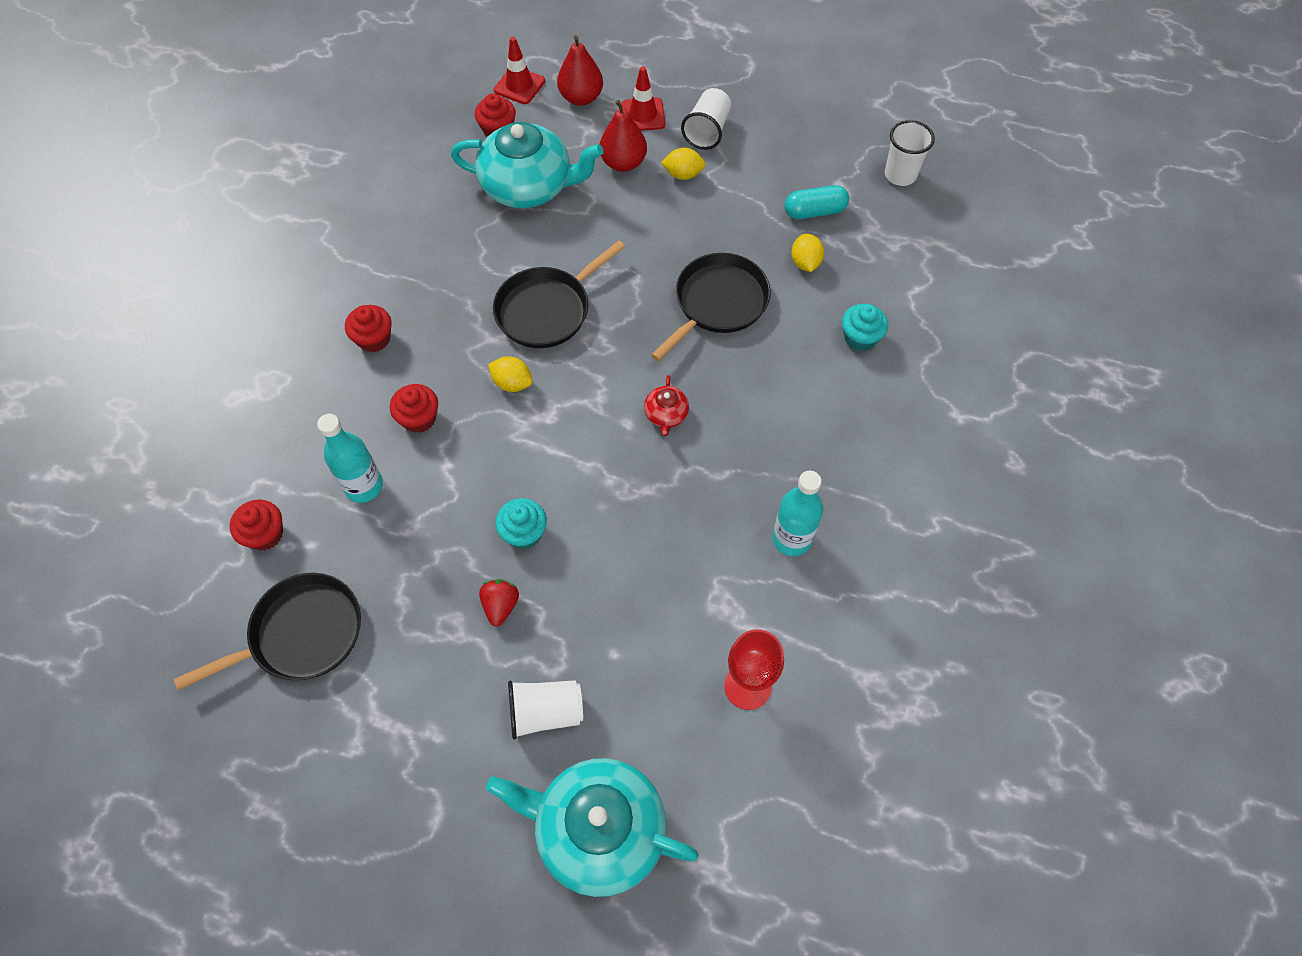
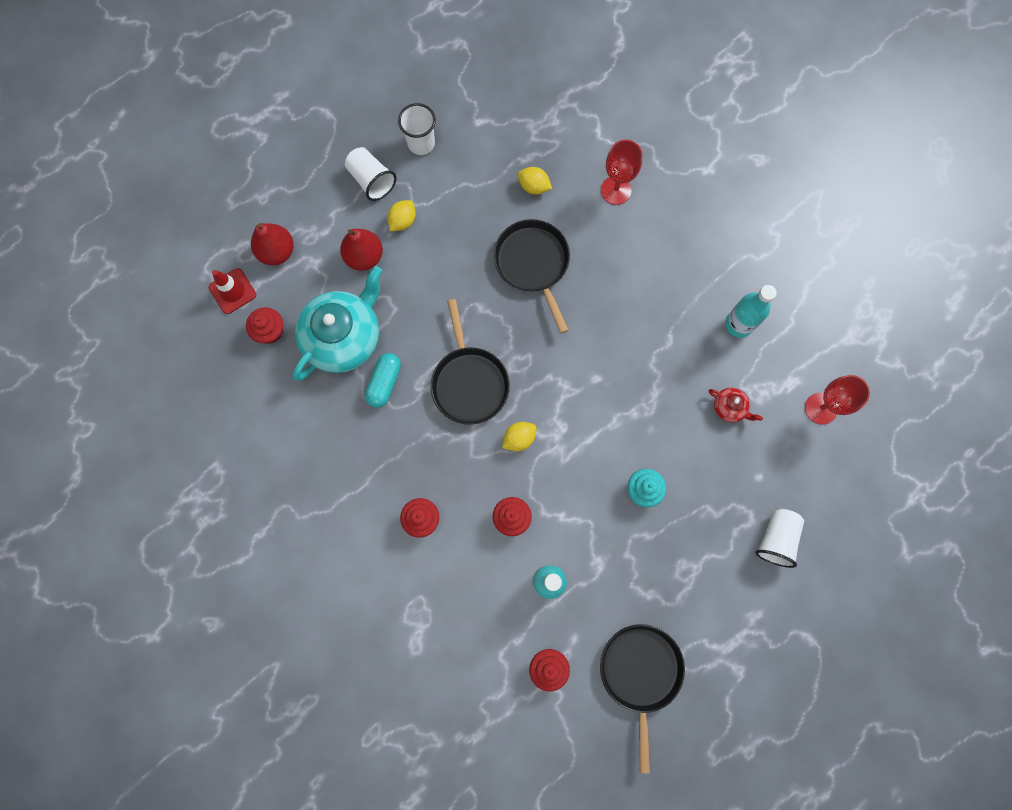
camera: 60 degrees left, 15 degrees up
red strawberry [479,579,519,627] -> none
turquoise teapot [486,758,699,897] -> none
red traffic cone [621,66,665,131] -> none
red teapot [644,375,689,436] -> red teapot moved to [709,388,763,423]
turquoise capsule [785,185,849,219] -> turquoise capsule moved to [365,353,401,408]
turquoise cupcake [842,304,888,351] -> red goblet [601,140,643,205]
white cup [885,120,935,186] -> white cup moved to [398,103,436,155]

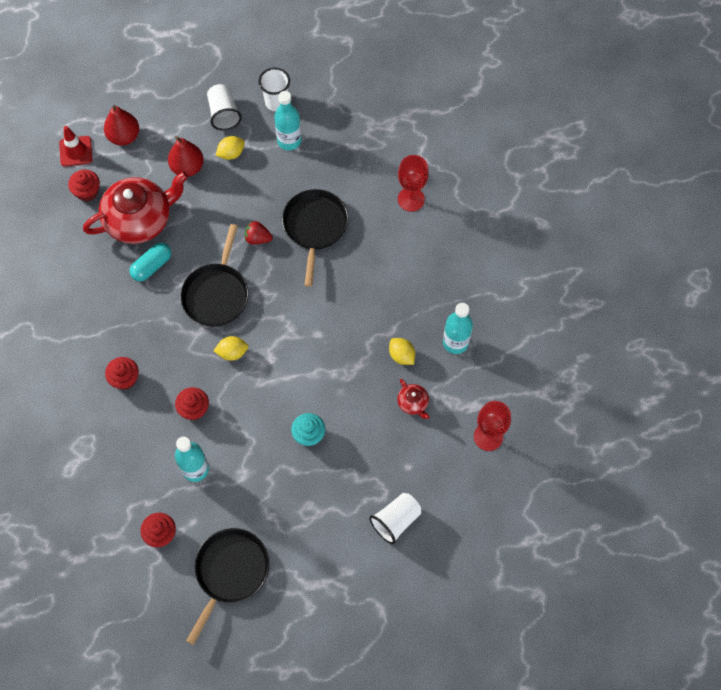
camera: 25 degrees right, 10 degrees down
turquoise teapot [293,266,382,381] -> red teapot [83,171,188,244]
yellow lemon [518,167,552,195] -> yellow lemon moved to [389,338,415,365]
none -> red strawberry [245,220,272,245]
none -> turquoise bottle [274,91,301,150]

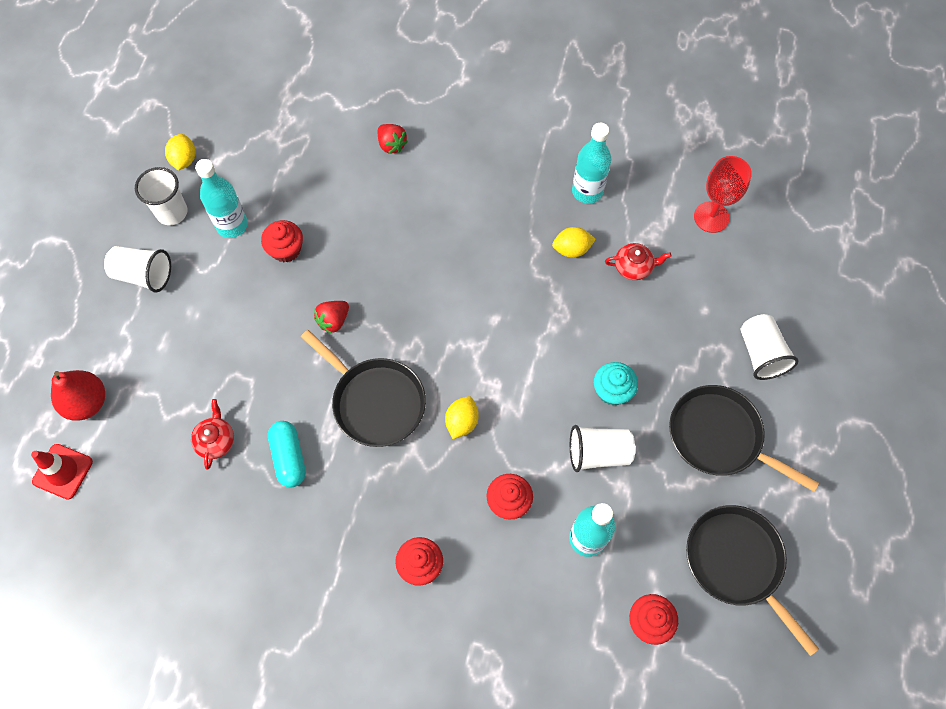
camera: 60 degrees left, 0 degrees up
red cupcake [68,169,100,201] -> red cupcake moved to [261,220,303,262]
red teapot [83,171,188,244] -> red teapot [191,399,234,469], size x0.43
red pear [168,136,204,177] -> none
yellow lemon [215,136,245,160] -> yellow lemon moved to [165,134,195,170]
black pan [282,189,348,287] -> black pan moved to [669,385,819,492]
red goblet [398,155,429,211] -> red strawberry [378,124,408,154]
none -> white cup [570,425,635,472]

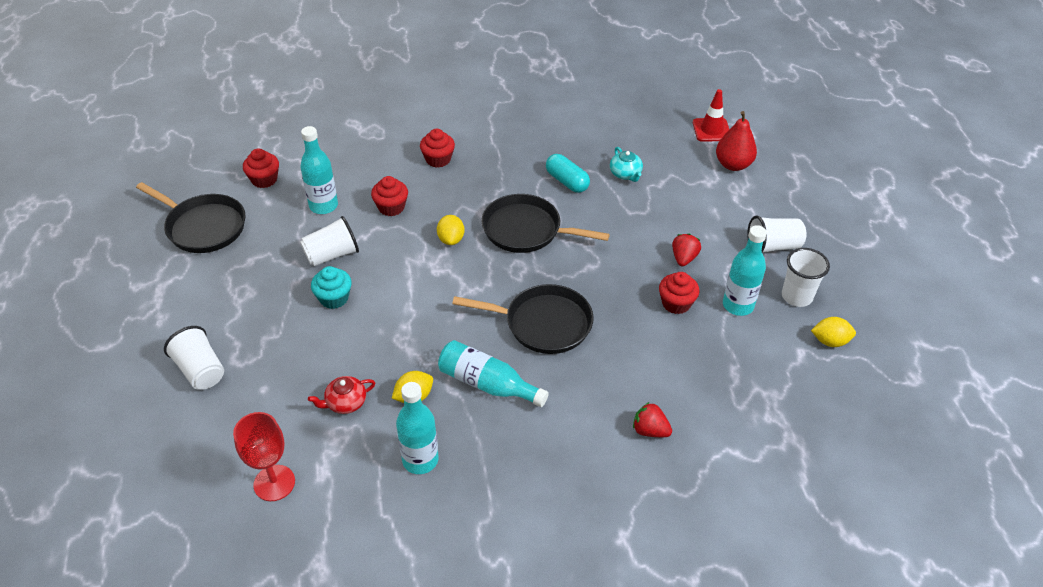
camera: 155 degrees right, 20 degrees down
yellow lemon [165,134,195,170] -> yellow lemon turned 60 degrees counterclockwise [811,317,856,347]
red teapot [191,399,234,469] -> turquoise teapot [610,147,643,182]
red strawberry [314,301,349,334] -> red strawberry moved to [672,234,701,266]
black pan [669,385,819,492] -> black pan moved to [452,284,594,354]
none -> turquoise bottle [438,340,549,407]

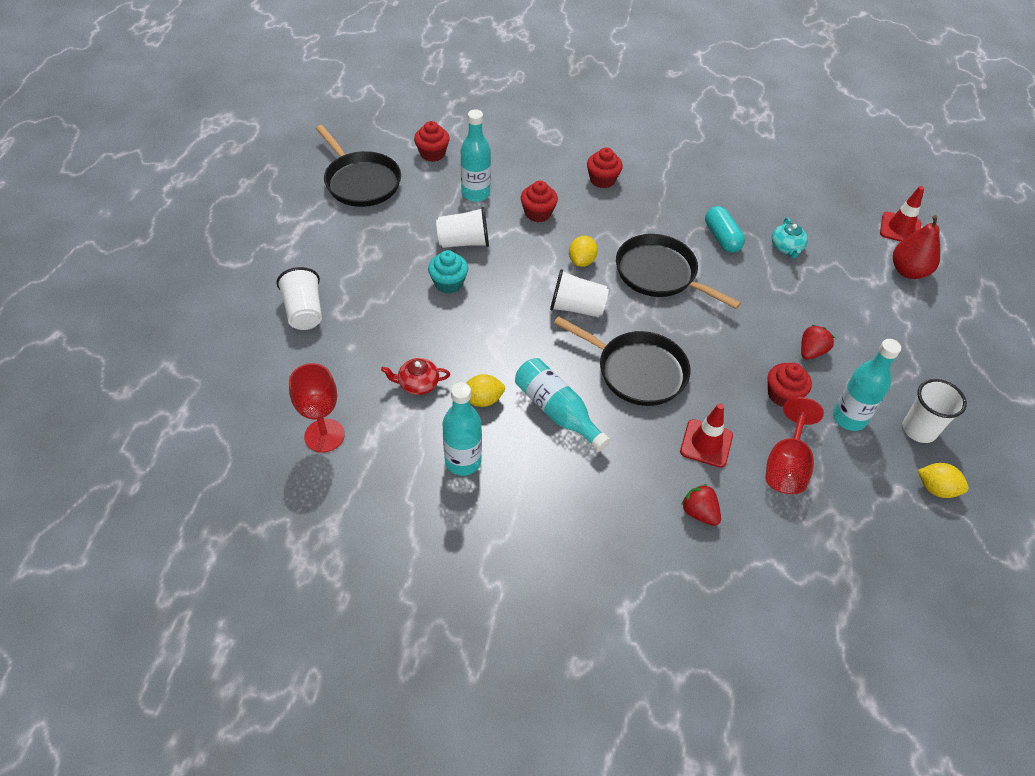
camera: 20 degrees right, 5 degrees up
white cup [747,216,806,253] -> white cup moved to [550,269,609,317]
none -> red traffic cone [680,403,733,468]
none -> red goblet [765,397,824,494]

